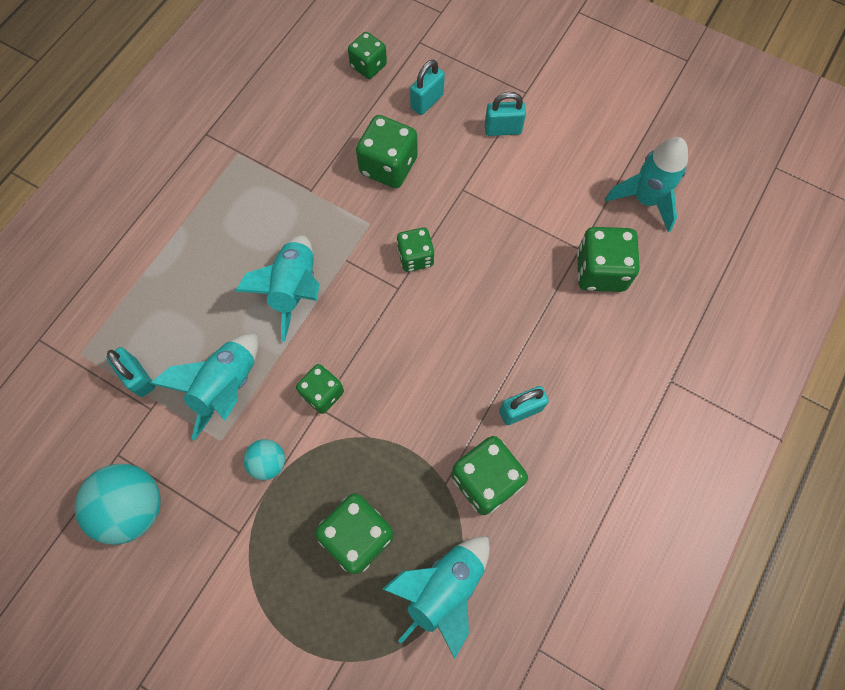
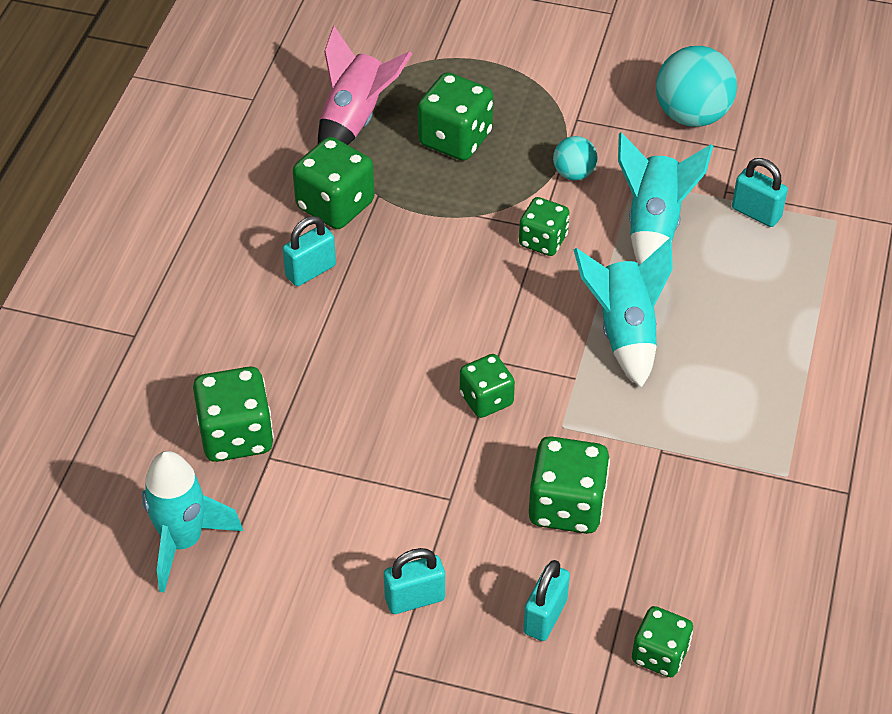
camera: 165 degrees right, 20 degrees down
turquoise rocket [383,536,490,659] -> pink rocket [318,26,412,145]

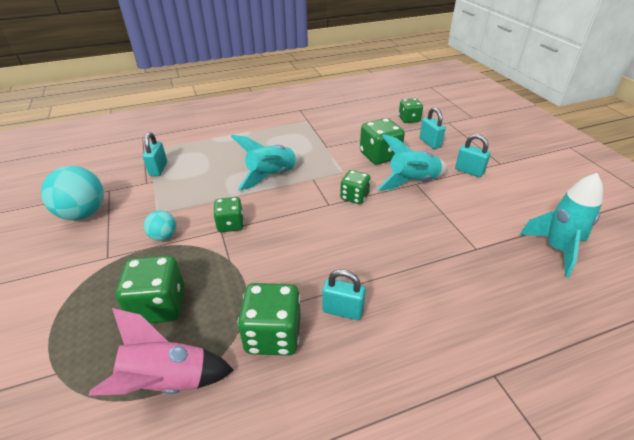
camera: 125 degrees left, 10 degrees down
green dice [193,367,274,462] -> none
turquoise padlock [523,560,570,641] -> turquoise padlock turned 75 degrees clockwise [420,107,446,149]
turquoise rocket [618,132,713,265] -> turquoise rocket moved to [378,134,447,190]

